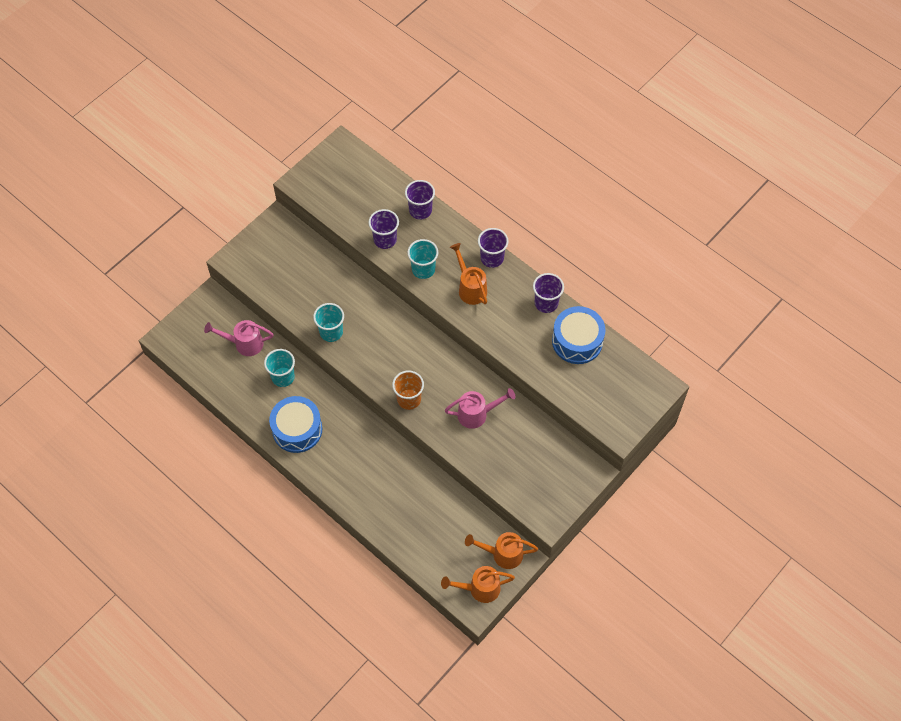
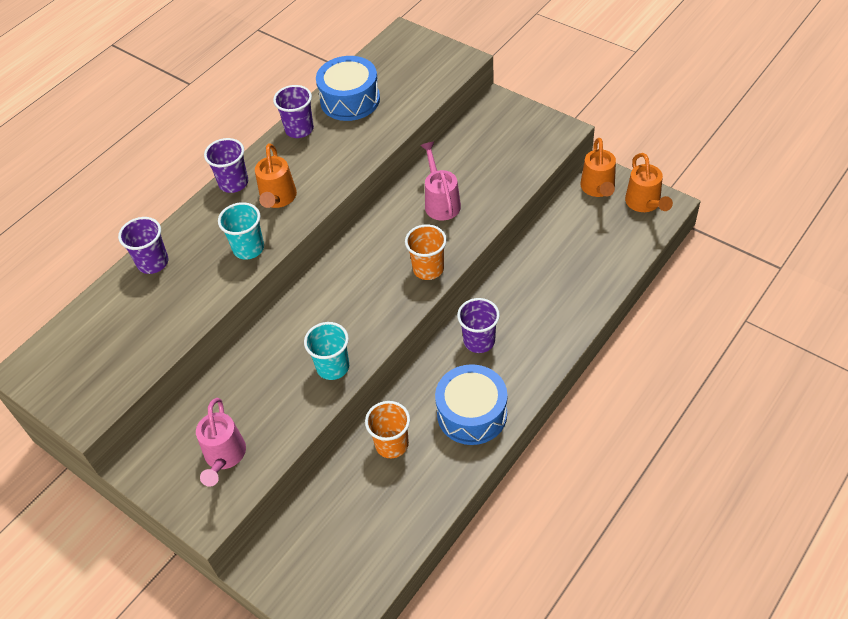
camera: 90 degrees left, 10 degrees down
pink watering can [204,320,274,356] -> pink watering can moved to [196,398,246,487]
turquoise cup [264,349,295,387] -> orange cup [365,401,410,458]
purple cup [368,209,399,249] -> purple cup moved to [457,298,500,353]
orange watering can [450,243,487,305] -> orange watering can turned 60 degrees counterclockwise [255,143,297,208]

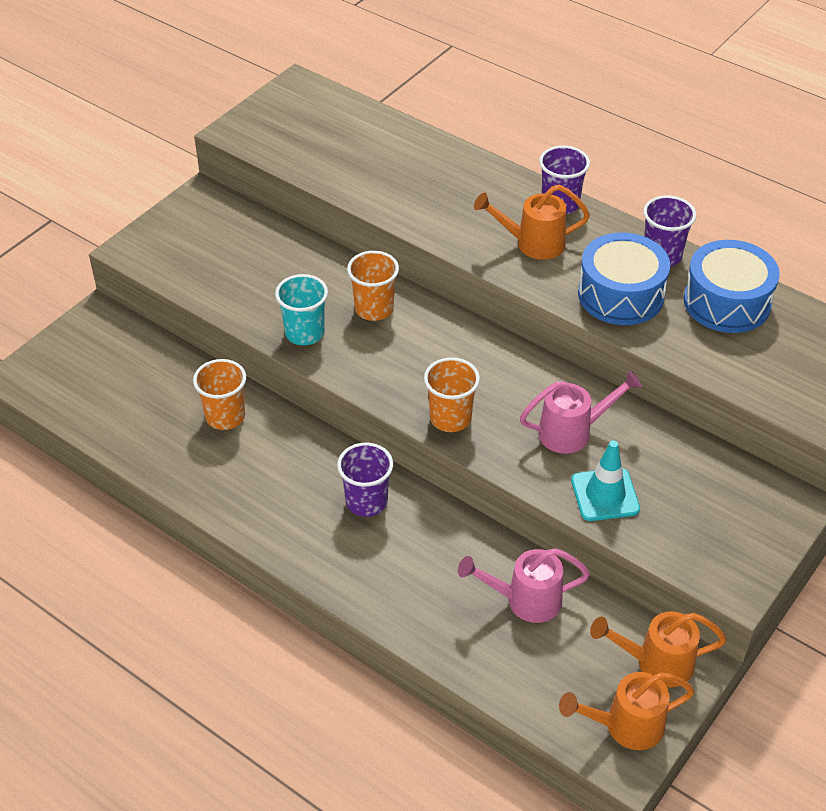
camera: 85 degrees right, 5 degrees down
purple cup [118,217,168,274] -> none
pink watering can [196,398,246,487] -> pink watering can moved to [458,548,590,623]
turquoise cup [218,202,264,260] -> none
blue drum [435,364,507,445] -> blue drum moved to [578,232,670,325]
none -> orange cup [347,251,399,321]
none -> turquoise traffic cone [571,440,640,521]

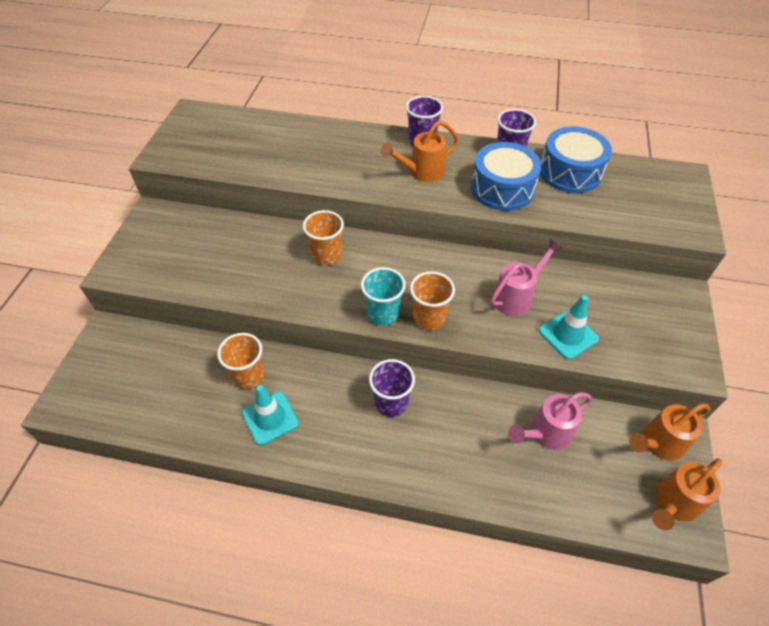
camera: 25 degrees left, 5 degrees up
turquoise cup [275,274,328,345] -> turquoise cup moved to [361,267,406,326]
none -> turquoise traffic cone [242,385,299,445]

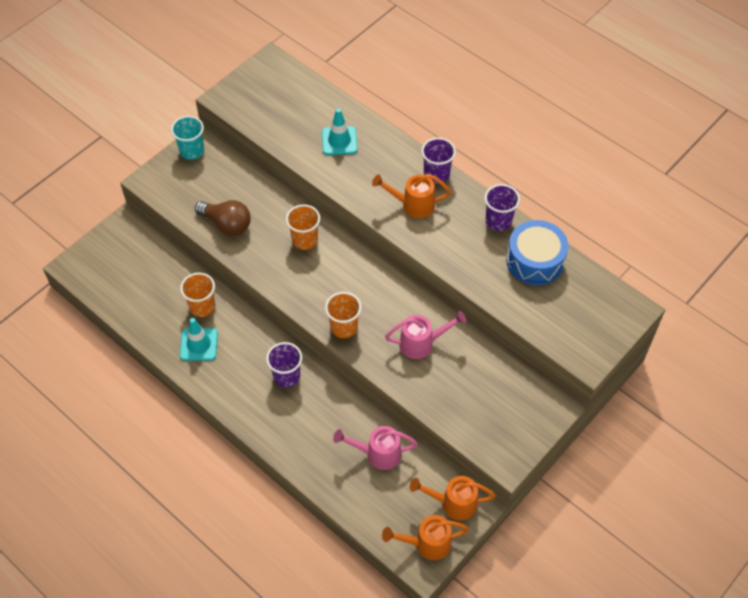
camera: 30 degrees right, 5 degrees up
turquoise cup [361,267,406,326] -> turquoise cup moved to [171,116,204,160]
blue drum [471,142,542,211] -> none
turquoise traffic cone [539,295,599,359] -> turquoise traffic cone moved to [322,109,357,155]
none -> brown light bulb [195,200,251,236]

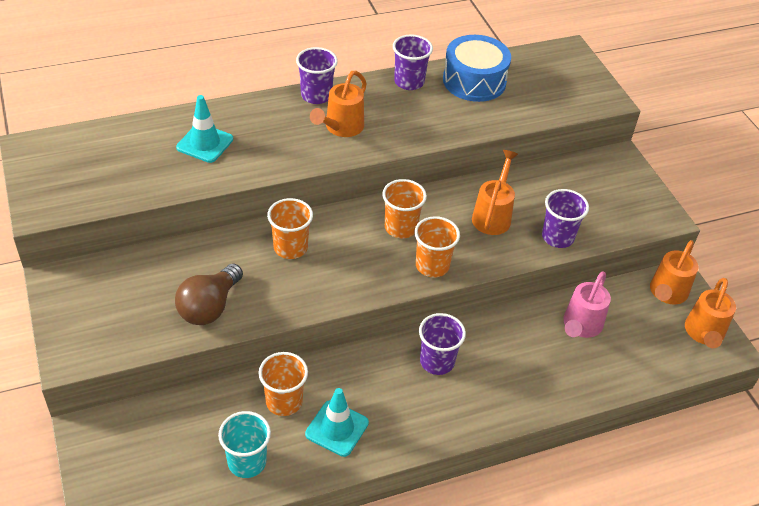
camera: 65 degrees left, 10 degrees down
turquoise cup [171,116,204,160] -> turquoise cup moved to [218,411,271,478]
brown light bulb [195,200,251,236] -> brown light bulb turned 150 degrees clockwise [175,263,243,325]
pink watering can [385,311,466,359] -> orange watering can [472,150,518,235]
none -> orange cup [382,179,427,238]
none -> purple cup [542,189,589,248]

